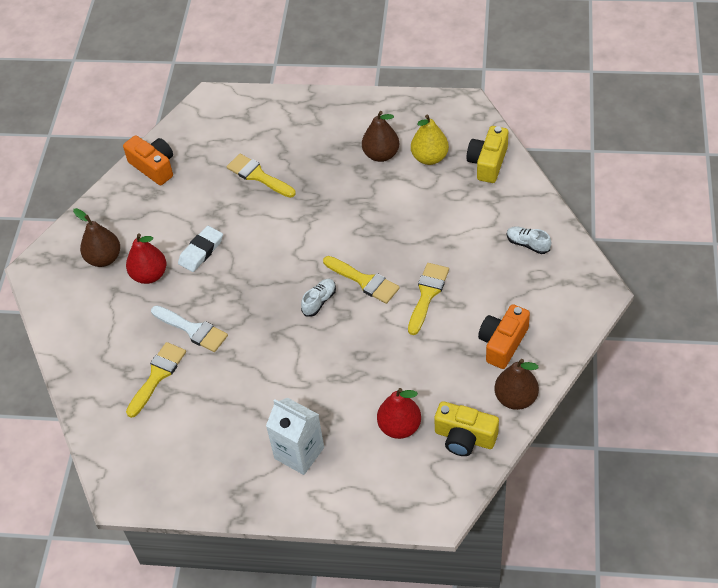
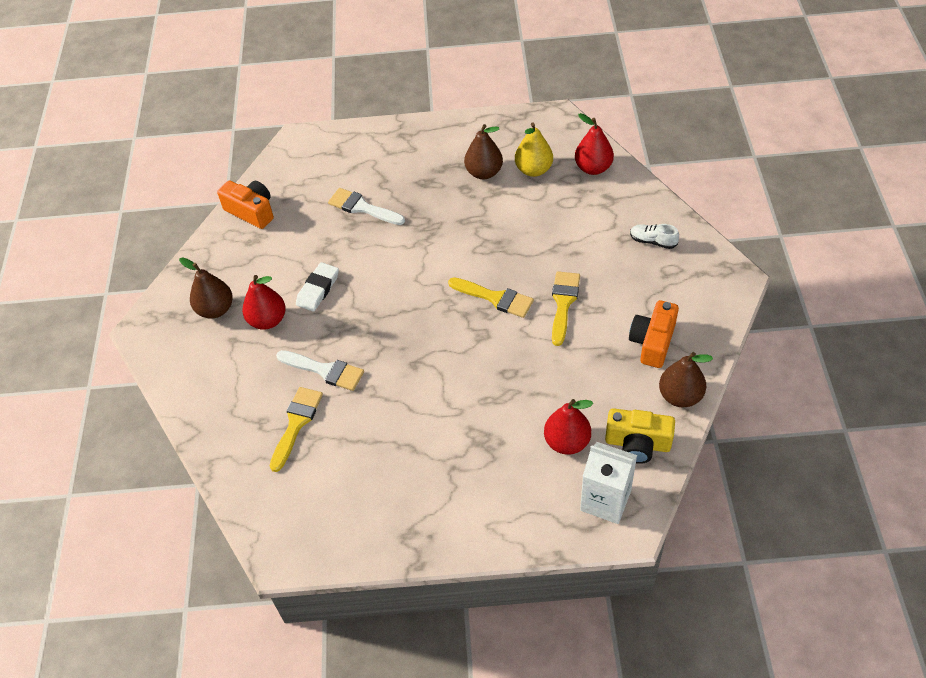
camera: 10 degrees left, 0 degrees up
yellow brush [227,154,296,198] -> white brush [328,188,405,225]
white carton [266,398,324,475] -> white carton moved to [580,442,637,524]
white shoe [301,279,336,317] -> none
yellow camera [466,126,508,183] -> red pear [575,113,614,175]

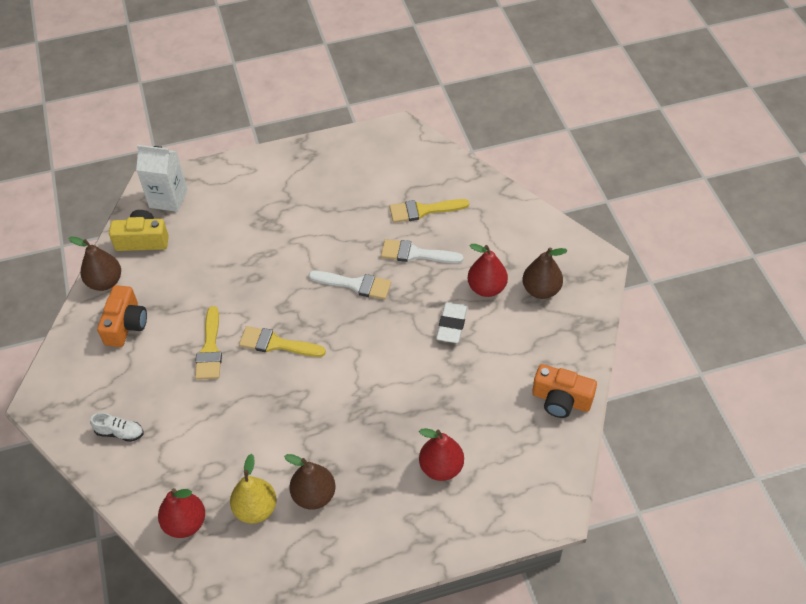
camera: 165 degrees right, 0 degrees up
yellow brush [270,387,323,472] -> yellow brush turned 75 degrees clockwise [389,199,469,223]
white brush [328,188,405,225] -> white brush moved to [308,271,391,300]
red pear [544,399,593,455] -> red pear moved to [419,428,464,481]

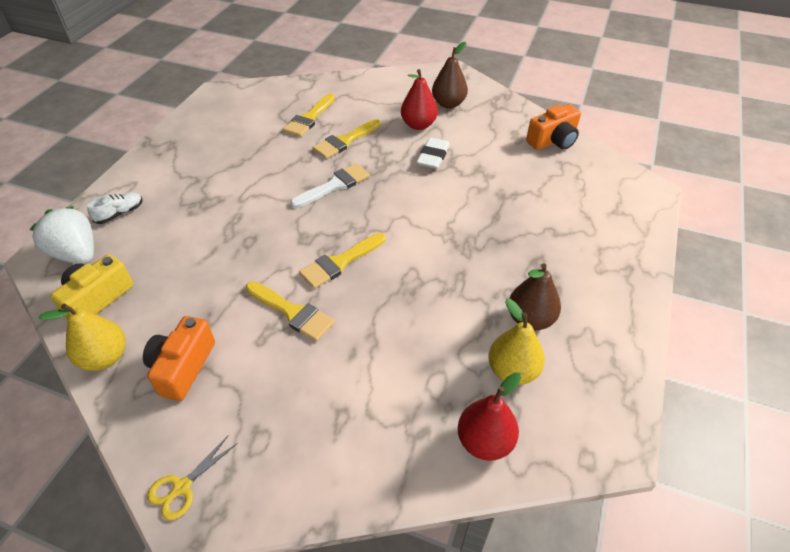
camera: 55 degrees left, 5 degrees down
brown pear [69,236,121,291] -> yellow pear [39,303,126,371]
white shoe [90,413,143,442] -> white shoe moved to [87,192,143,224]
orange camera [97,285,147,347] -> orange camera turned 120 degrees counterclockwise [143,316,215,401]
white carton [136,145,187,212] -> white strawberry [29,206,94,264]
white brush [381,239,464,263] -> yellow brush [313,119,381,159]
red pear [419,428,464,481] -> none
white eraser [436,302,467,343] -> white eraser turned 60 degrees clockwise [416,137,450,169]
none -> yellow scissors [147,435,238,521]

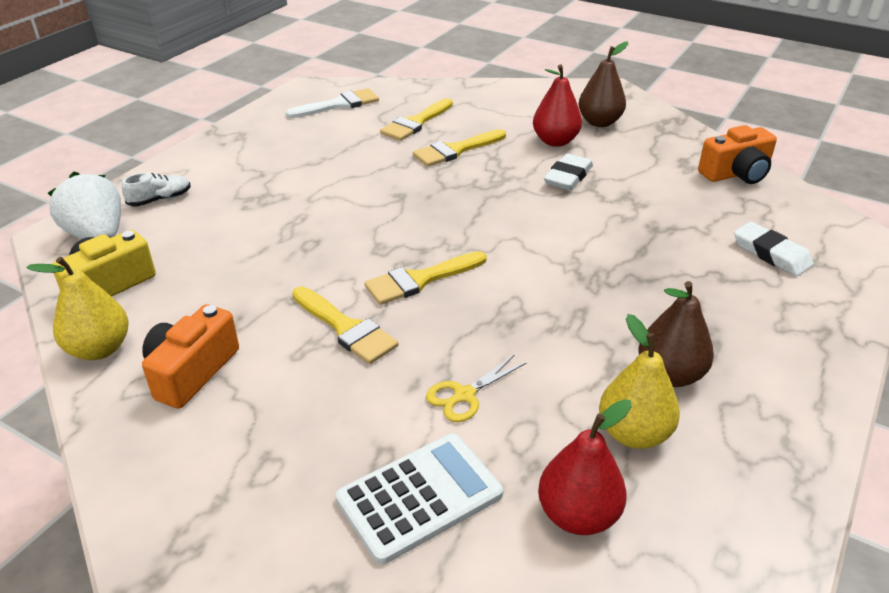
camera: 10 degrees right, 10 degrees down
yellow scissors [147,435,238,521] -> yellow scissors moved to [426,354,527,422]
white brush [290,163,370,208] -> white brush moved to [285,88,379,118]
none -> white calculator [336,433,503,564]
none -> white eraser [734,222,814,276]

